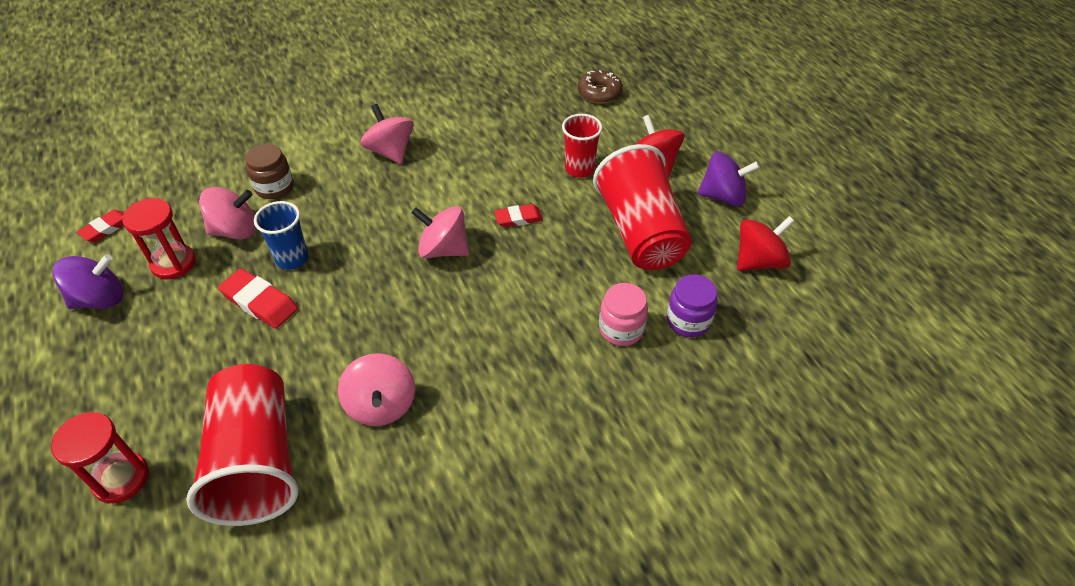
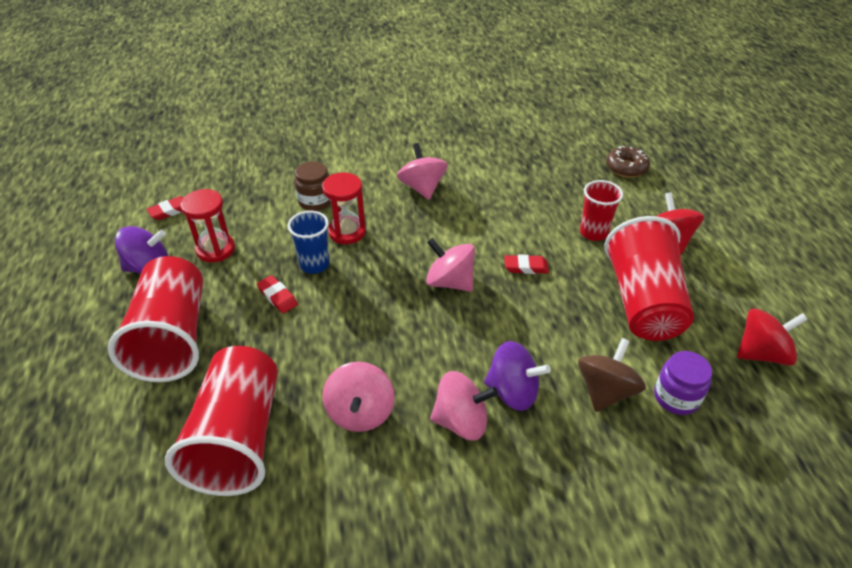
camera: 15 degrees right, 5 degrees down
red hourglass [51,412,149,504] -> red hourglass moved to [322,172,366,244]
pink spinning top [199,187,256,239] -> pink spinning top moved to [430,371,498,441]
red eraser [218,268,298,329] -> red eraser [257,275,298,313], size x0.65
pink jar [599,283,648,346] -> brown spinning top [578,338,646,412]
purple spinning top [697,151,760,207] -> purple spinning top moved to [484,341,551,411]
none -> red cup [108,256,203,382]

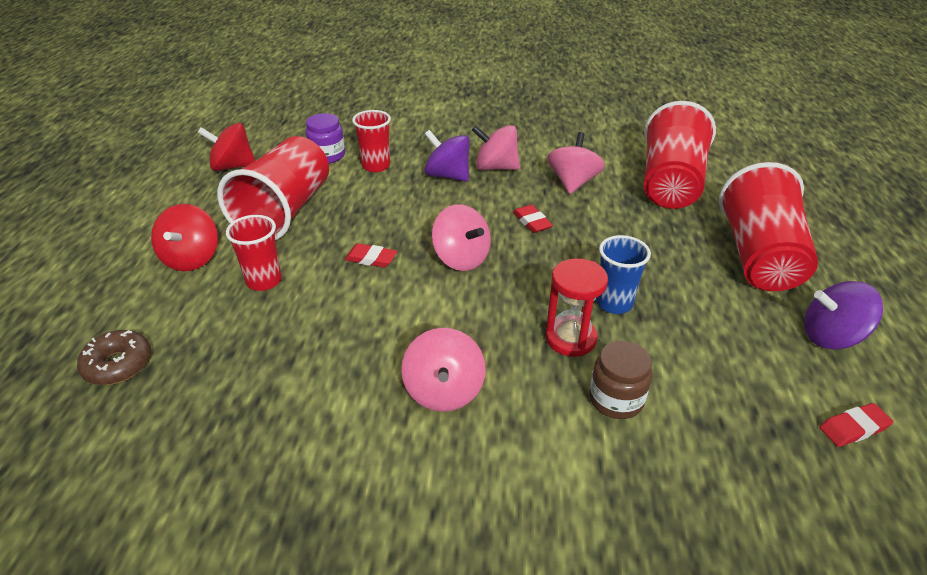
camera: 165 degrees left, 5 degrees down
red hourglass [180,189,235,262] -> none
red eraser [257,275,298,313] -> red eraser moved to [513,205,553,233]
brown spinning top [578,338,646,412] -> red cup [352,110,391,172]

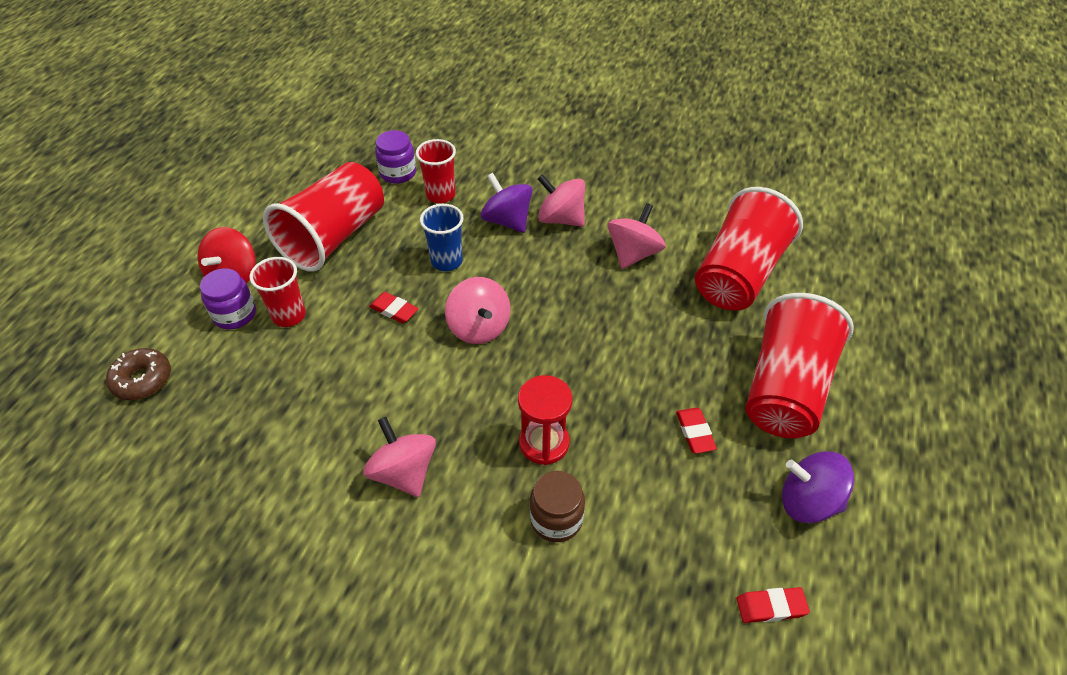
camera: 15 degrees right, 10 degrees up
red spinning top [197,123,255,171] -> none
pink spinning top [401,328,486,412] -> pink spinning top turned 135 degrees clockwise [363,417,436,497]
red eraser [513,205,553,233] -> red eraser moved to [676,408,717,454]
blue cup [596,235,651,314] -> blue cup moved to [420,204,464,271]
none -> purple jar [200,268,256,329]

